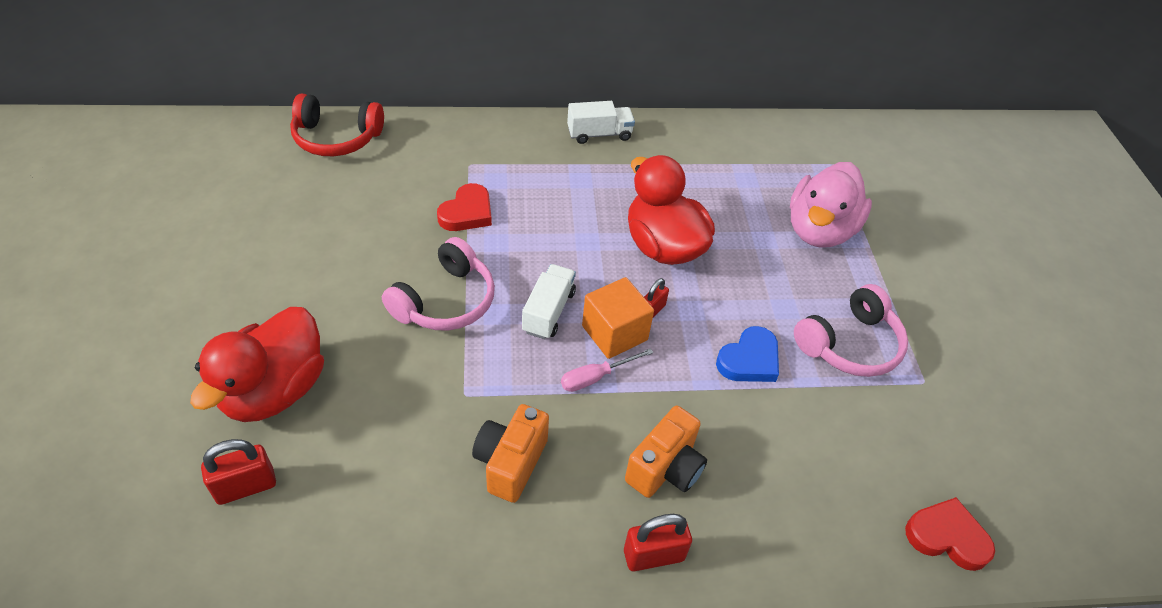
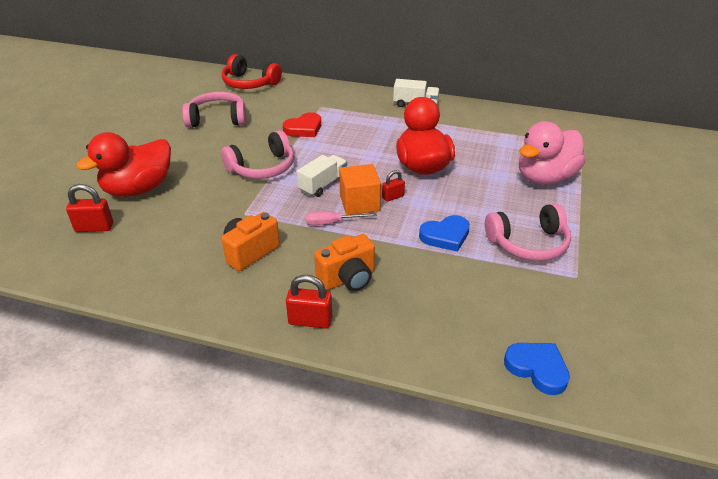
camera: 25 degrees right, 10 degrees down
red heart [905,497,995,571] -> blue heart [504,343,570,395]
none -> pink headphones [182,92,246,128]

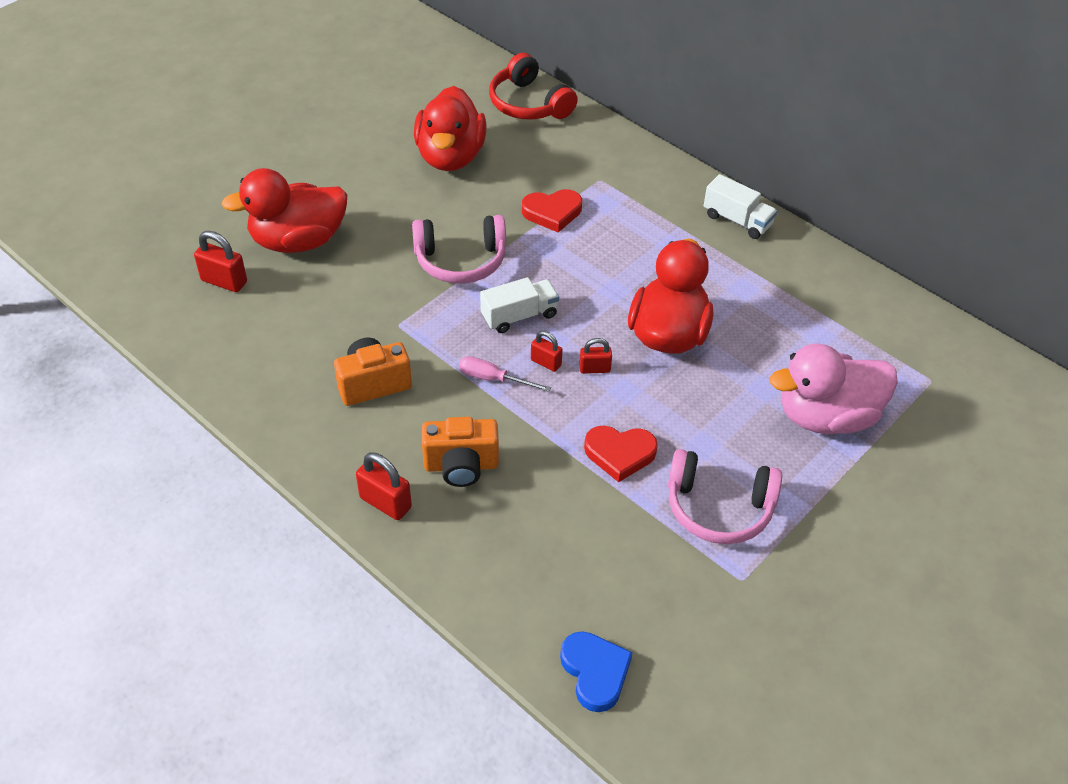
camera: 25 degrees right, 10 degrees up
pink headphones [182,92,246,128] -> red duck [414,86,486,171]
orange cube [339,164,381,215] -> red padlock [531,331,563,372]
blue heart [419,215,470,252] -> red heart [584,426,658,482]

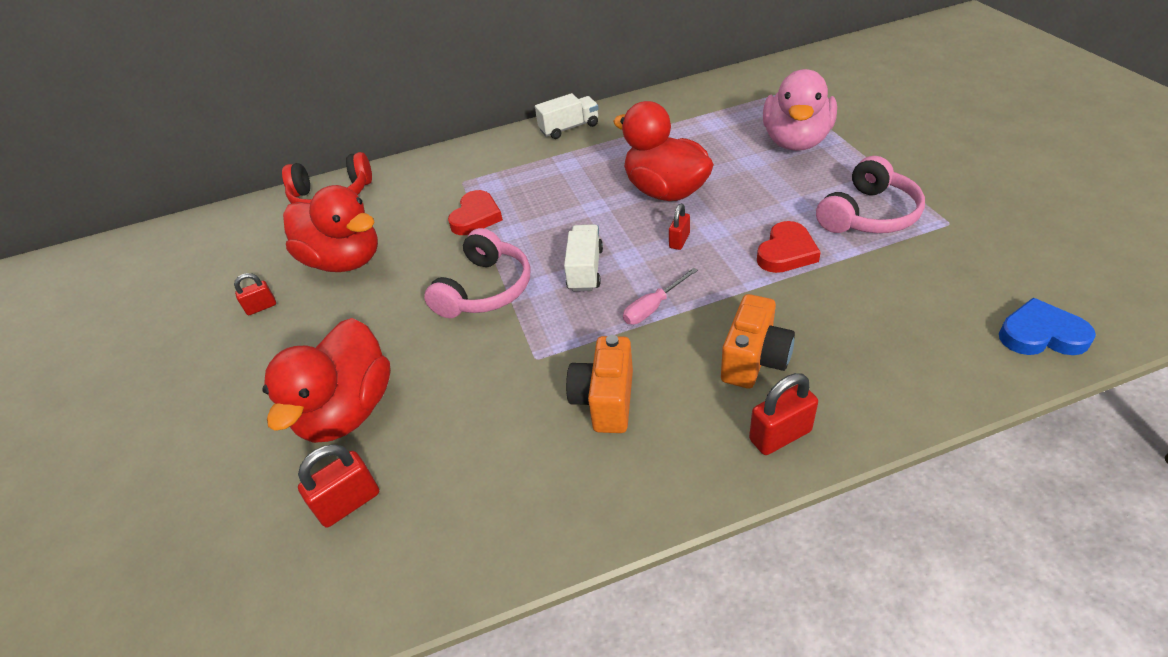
camera: 55 degrees left, 5 degrees down
red padlock [531,331,563,372] -> red padlock moved to [234,273,276,315]

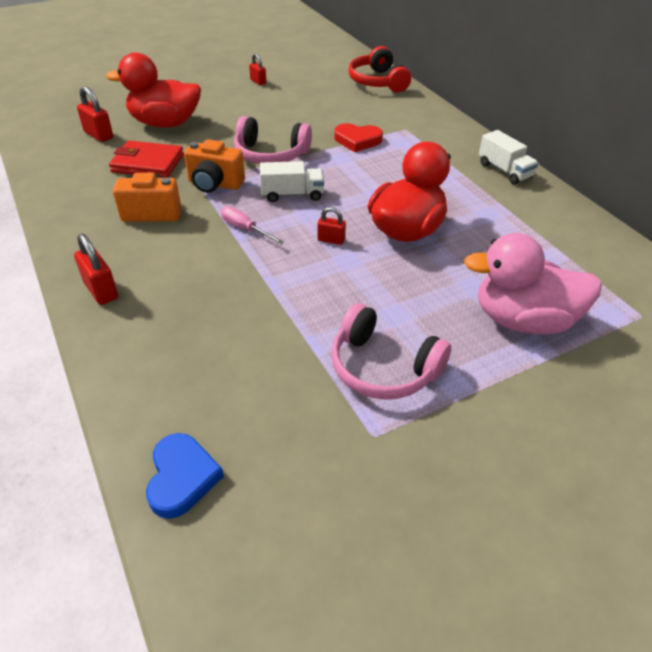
camera: 75 degrees right, 0 degrees up
red duck [283,185,378,272] -> none
orange camera [721,294,795,389] -> orange camera moved to [184,139,245,193]
red heart [757,221,821,273] -> none
none -> red wallet [109,140,184,178]

